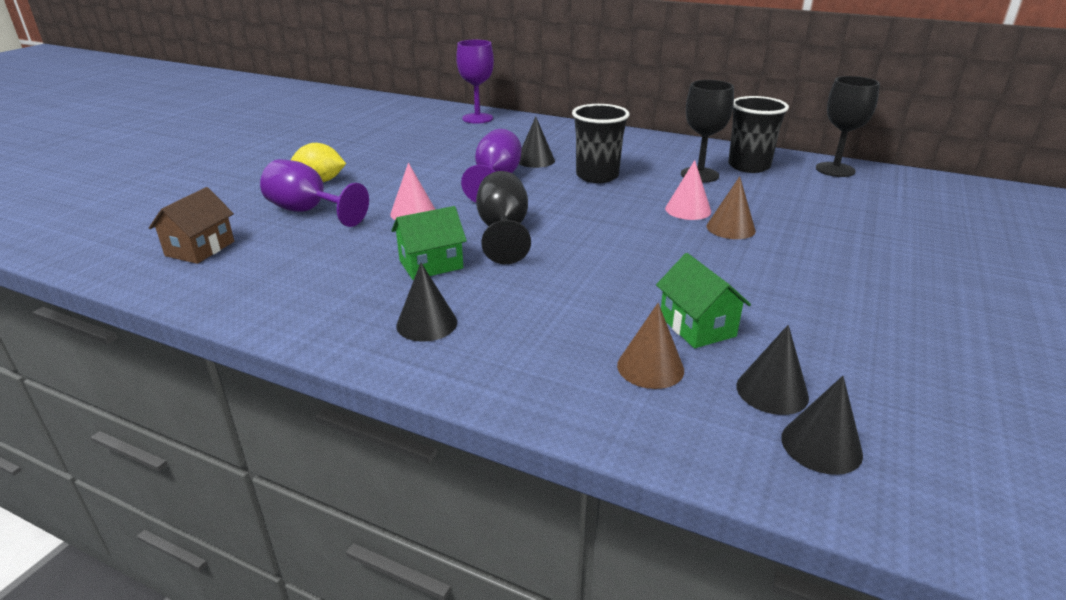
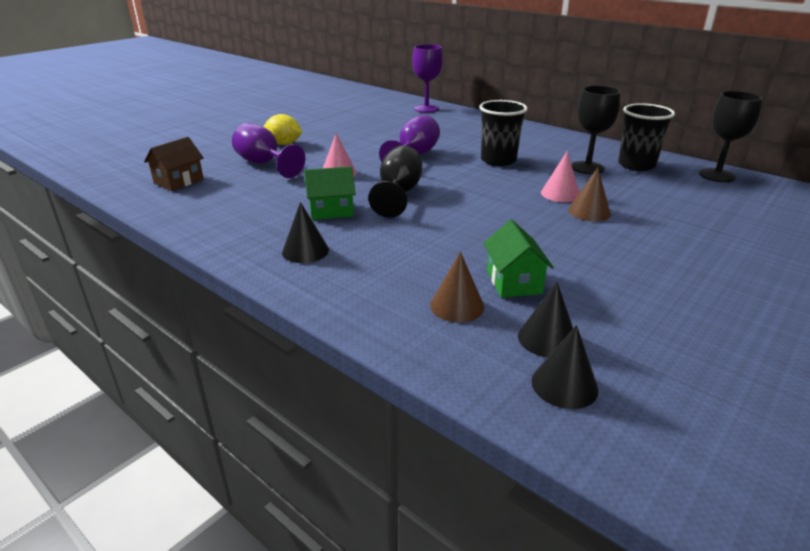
camera: 15 degrees right, 0 degrees up
black cone [519,116,555,168] -> none

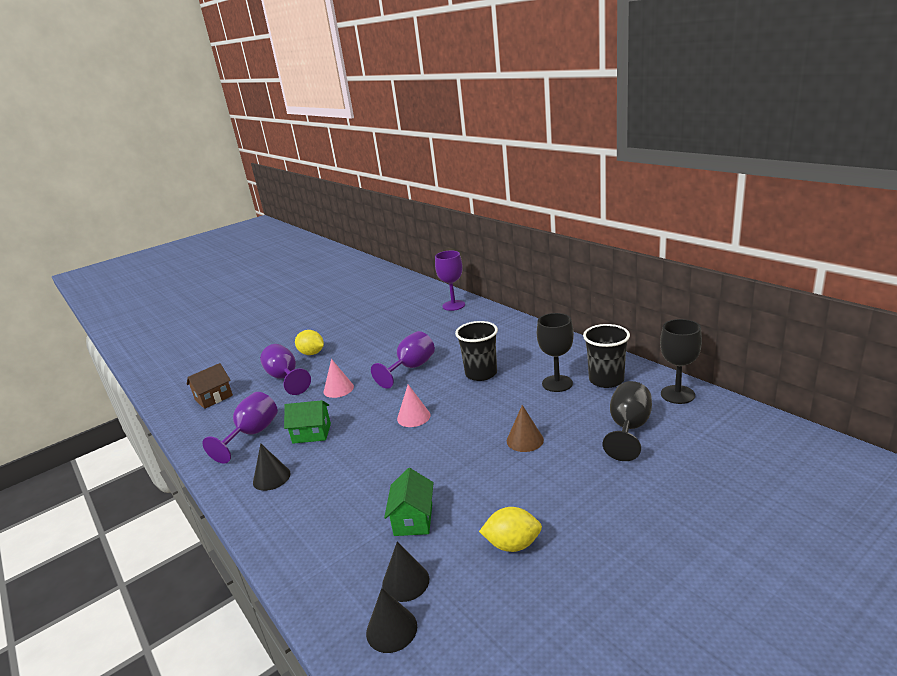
camera: 15 degrees right, 5 degrees down
black goblet [368,145,422,218] -> black goblet moved to [603,381,652,461]
brown cone [430,252,485,322] -> none
pink cone [541,151,580,202] -> pink cone moved to [397,385,430,427]
none -> purple goblet [203,392,278,464]
none -> yellow lemon [479,507,542,552]

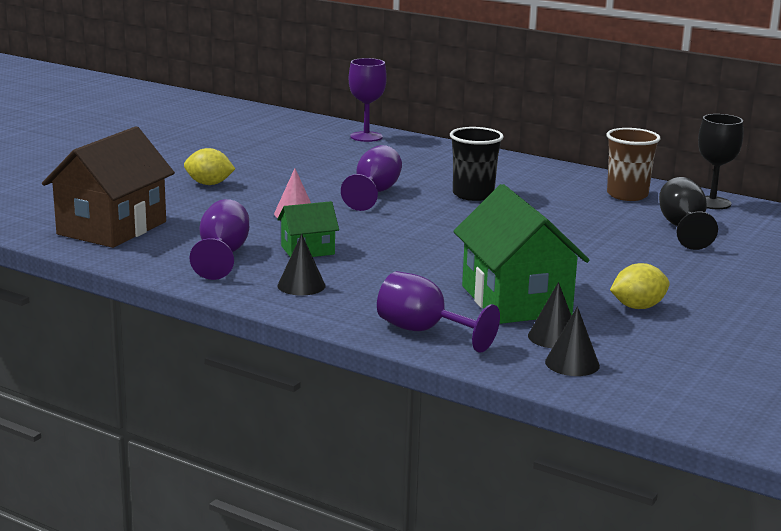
camera: 25 degrees left, 5 degrees down
brown house [187,363,233,409] -> brown house [42,126,175,248], size x1.97
purple goblet [260,344,311,395] -> purple goblet moved to [377,271,500,353]
green house [384,468,434,536] -> green house [453,184,590,324], size x1.97
pink cone [397,385,430,427] -> none
brown cone [507,405,544,452] -> none
black goblet [537,313,574,392] -> none
black cup [583,324,630,388] -> brown cup [606,128,661,201]

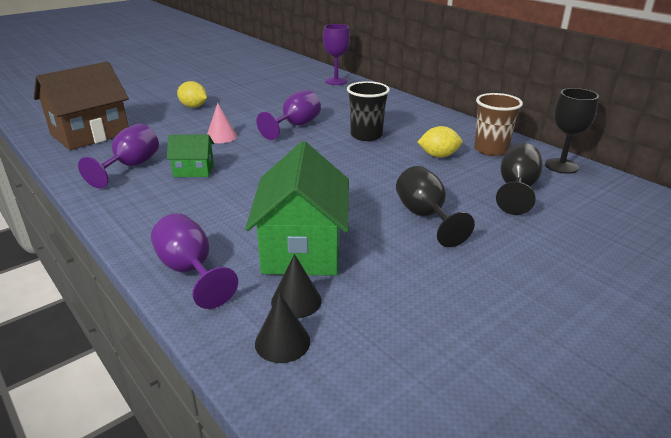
camera: 20 degrees right, 10 degrees up
black cone [277,234,326,295] -> none
yellow lemon [610,263,670,309] -> yellow lemon moved to [417,126,462,158]
none -> black goblet [396,166,475,247]

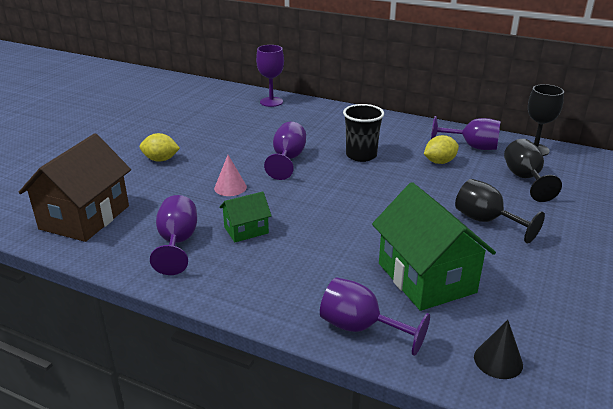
camera: 25 degrees left, 0 degrees up
black cone [271,254,322,318] -> none
brown cup [474,93,523,156] -> purple goblet [431,116,501,150]

